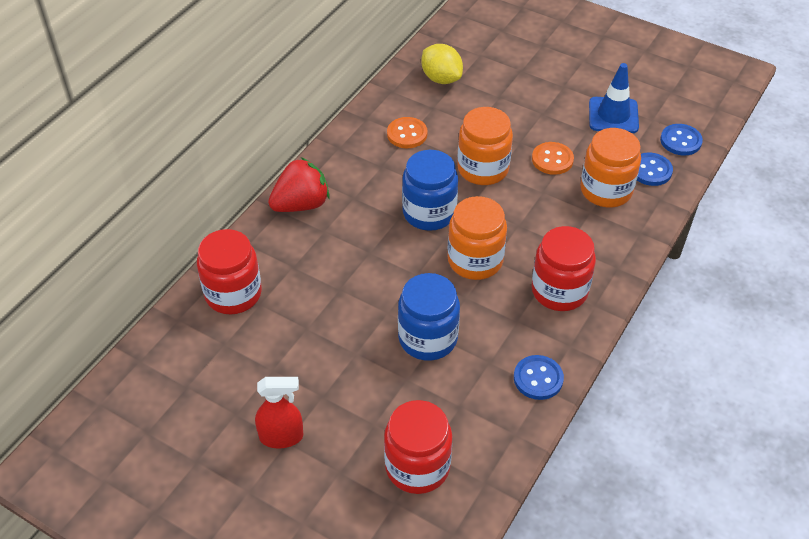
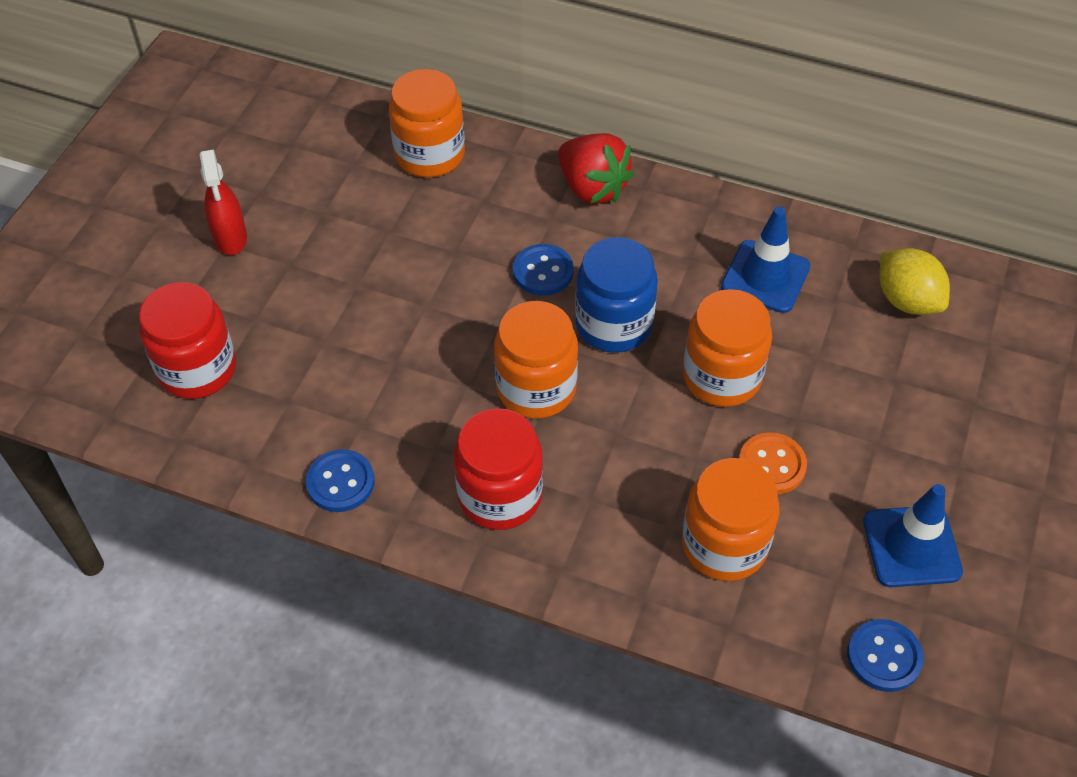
camera: 80 degrees right, 5 degrees up
red jar [197,229,262,314] -> orange jar [389,69,465,178]
orange button [387,117,428,148] -> blue traffic cone [721,207,811,313]
blue jar [398,273,460,361] -> none
yellow lemon [421,44,463,84] -> yellow lemon turned 75 degrees counterclockwise [880,248,950,315]
blue button [637,152,673,186] -> blue button moved to [513,244,574,296]

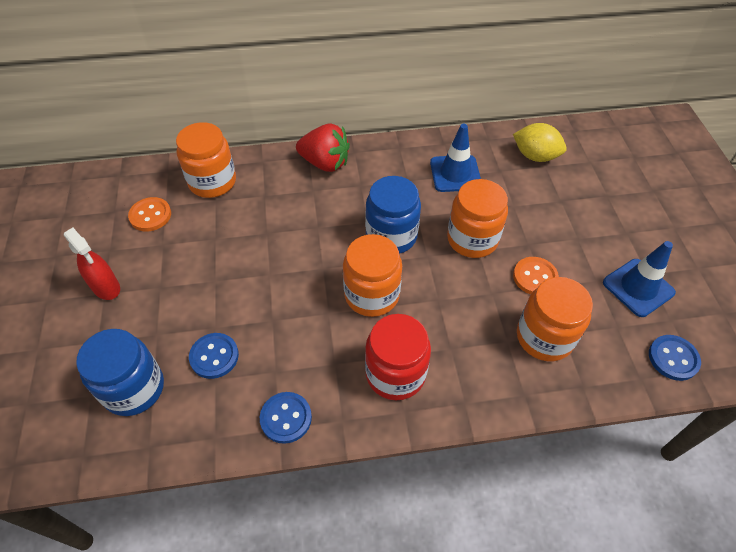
camera: 30 degrees left, 0 degrees up
red jar [139,282,236,399] -> blue jar [76,329,164,416]
blue button [513,244,574,296] -> blue button moved to [189,333,239,379]
none -> orange button [128,197,171,232]

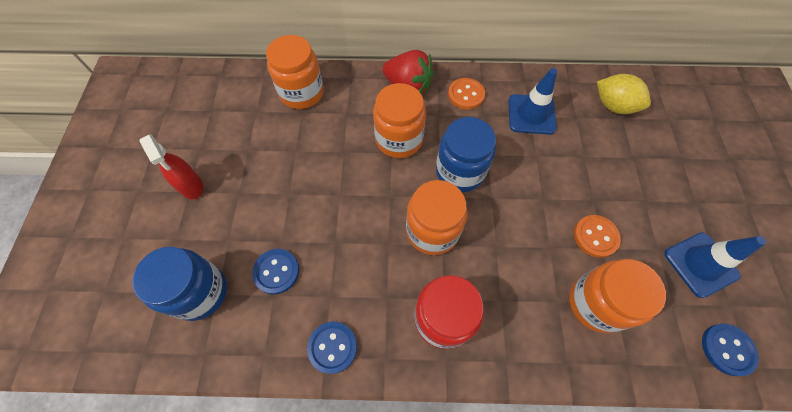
camera: 10 degrees right, 10 degrees up
orange button [128,197,171,232] -> orange button moved to [448,78,485,110]
orange jar [447,179,508,258] -> orange jar moved to [373,83,426,158]

